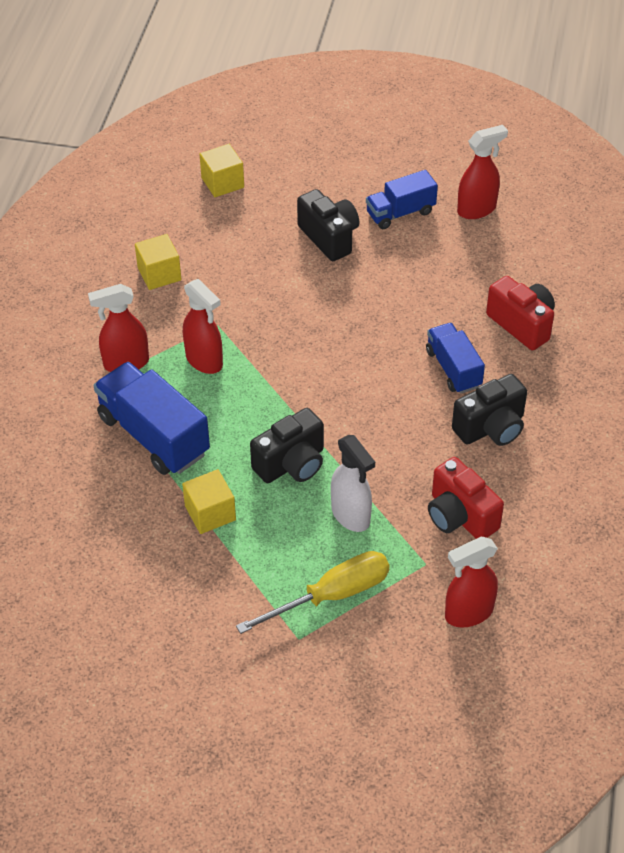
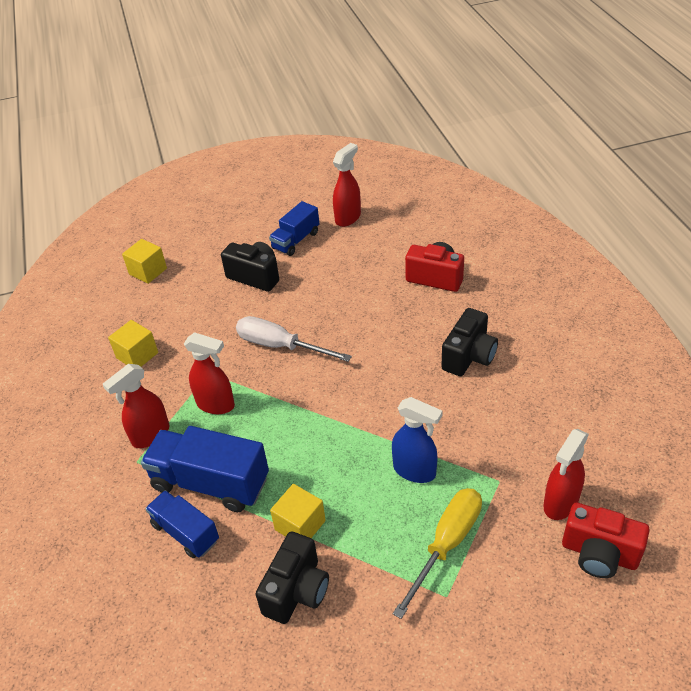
camera: 25 degrees left, 5 degrees down
black camera [250,408,324,483] -> black camera moved to [256,532,329,624]
white spray bottle [331,435,375,532] -> blue spray bottle [392,397,443,483]
blue truck [426,323,485,394] -> blue truck moved to [145,490,219,558]
red camera [428,457,504,539] -> red camera moved to [562,502,650,578]
none -> white screwdriver [236,316,352,362]

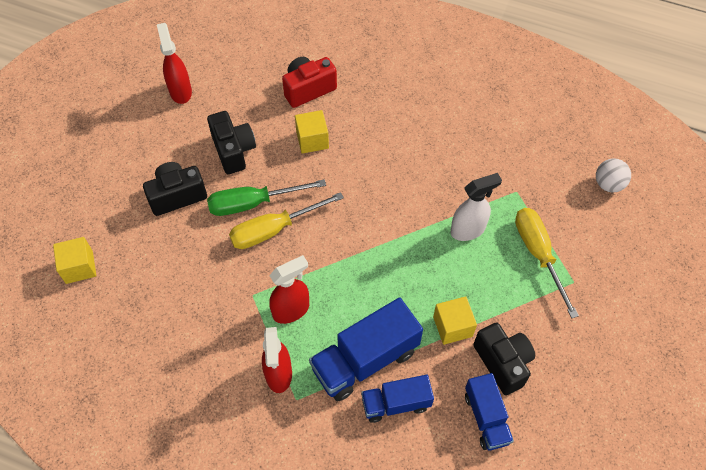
camera: 55 degrees left, 15 degrees up
yellow cube [108,320,158,367] -> yellow cube moved to [295,110,329,154]
white screwdriver [236,316,352,362] -> yellow screwdriver [229,192,344,249]
blue truck [269,201,319,256] -> blue truck moved to [465,373,514,450]
blue spray bottle [392,397,443,483] -> white spray bottle [451,173,502,241]
black camera [441,308,498,376] -> black camera moved to [207,111,256,174]
red spray bottle [543,429,589,520] -> none
red camera [562,502,650,578] -> white ball [596,158,631,192]
none -> green screwdriver [207,179,326,216]

